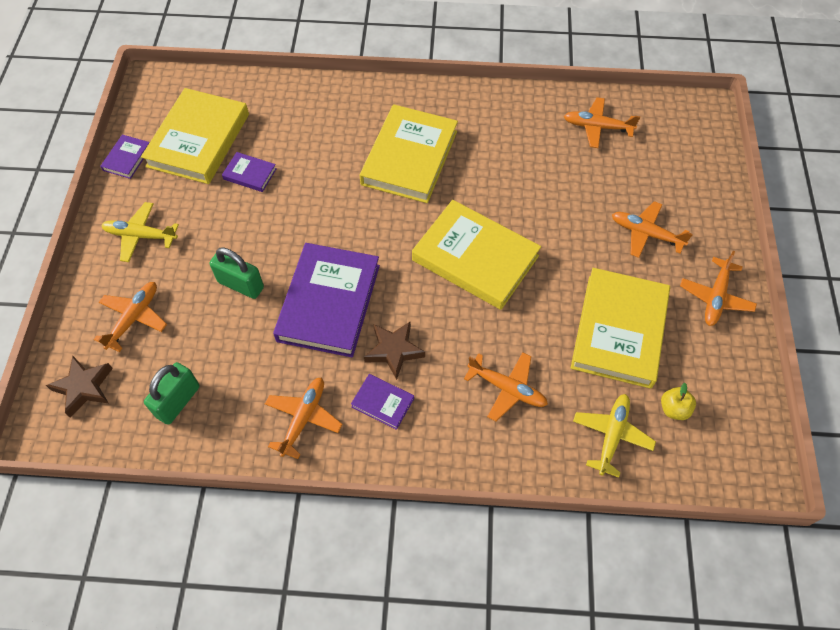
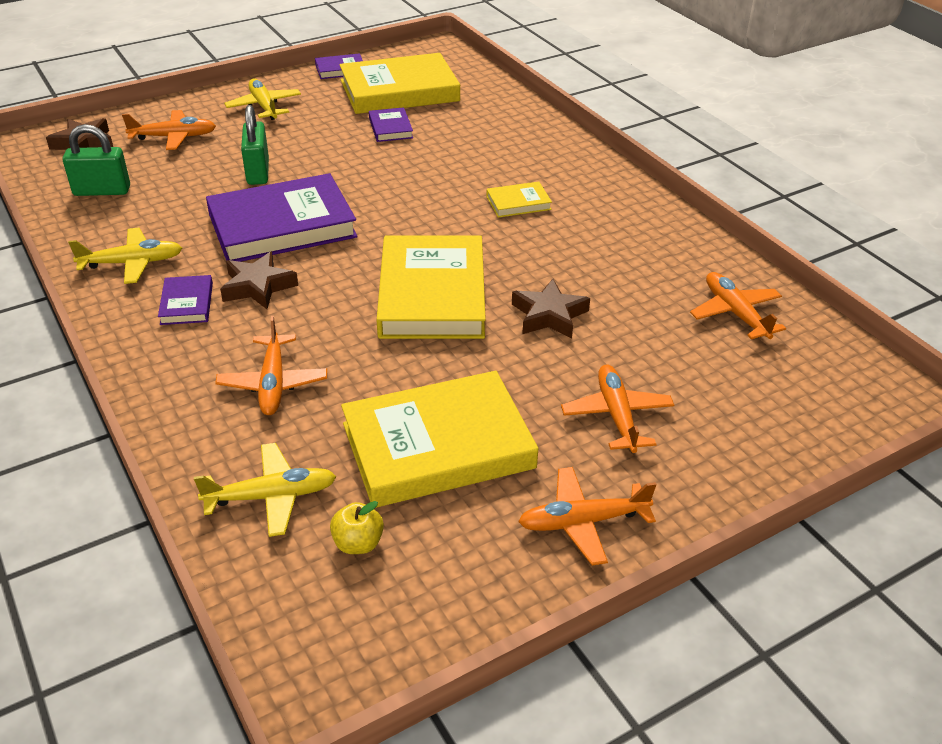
camera: 55 degrees right, 20 degrees down
orange plane [265,377,343,459] -> yellow plane [68,228,182,284]
yellow book [360,104,458,203] -> yellow book [486,181,552,218], size x0.45
none -> brown star [512,279,590,339]

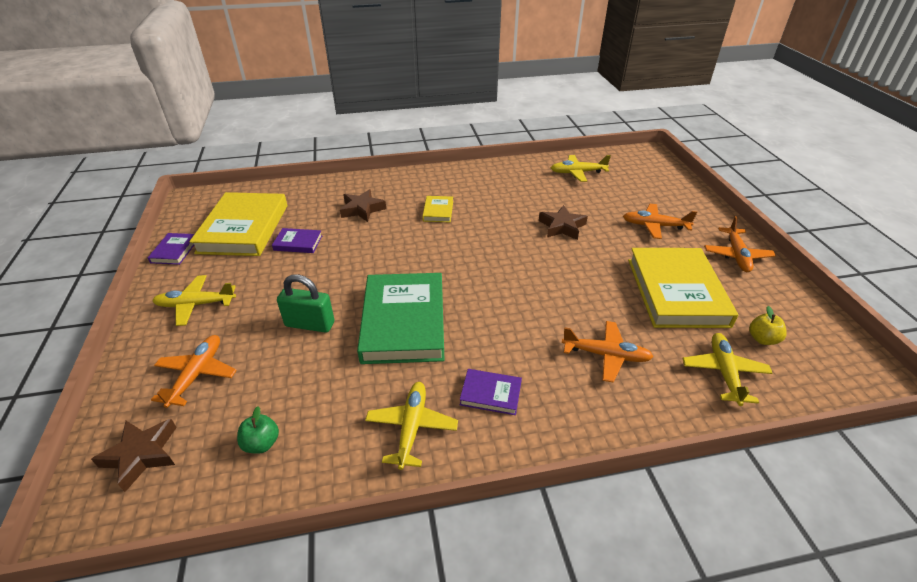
camera: 70 degrees left, 0 degrees up
green padlock [63,124,130,196] -> green apple [237,406,279,454]
purple book [206,173,358,262] -> green book [357,273,444,364]
brown star [220,252,298,309] -> brown star moved to [340,189,386,222]
yellow book [377,235,486,339] -> none
orange plane [690,272,786,339] -> yellow plane [551,155,611,182]

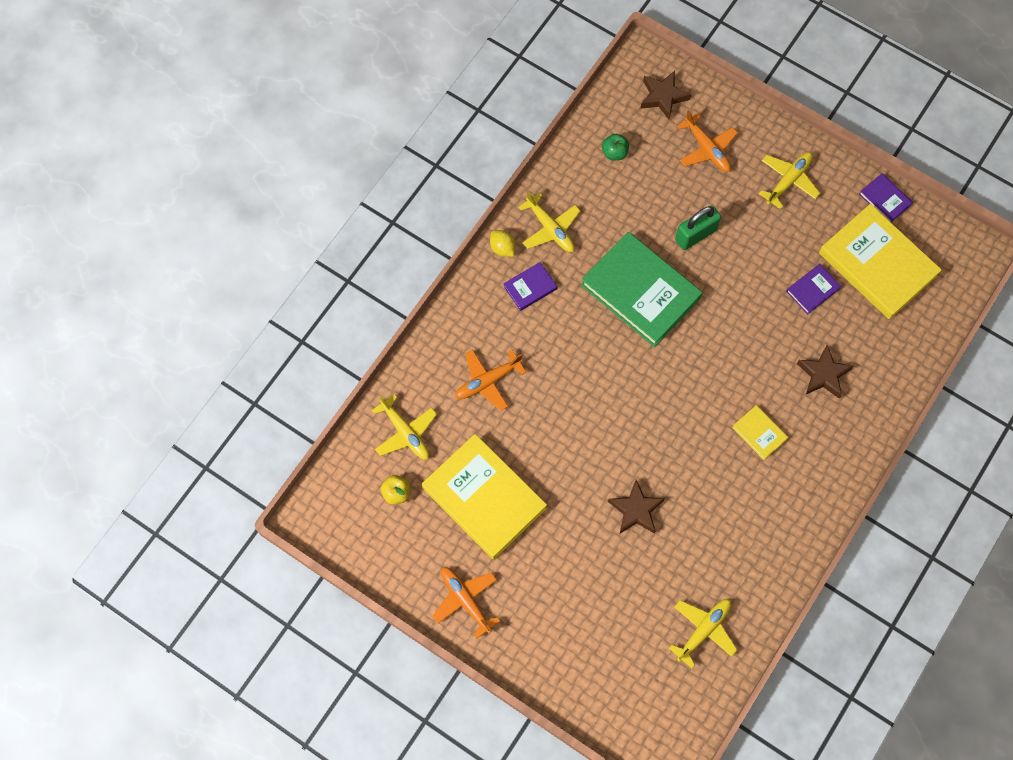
camera: 135 degrees right, 30 degrees up
orange plane [623,204,697,239] -> none
none -> yellow lemon [490,230,516,257]

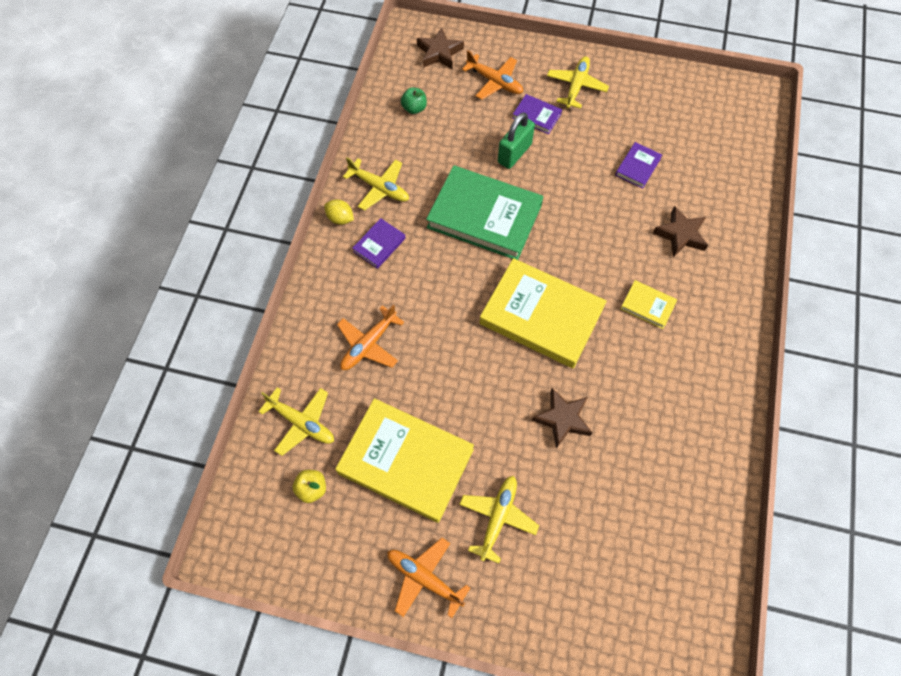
camera: 20 degrees left, 5 degrees down
yellow plane [669,599,738,668] -> yellow plane moved to [459,476,539,563]
yellow book [819,204,942,320] -> yellow book moved to [480,258,607,368]
purple book [859,173,913,222] -> purple book moved to [512,94,562,134]

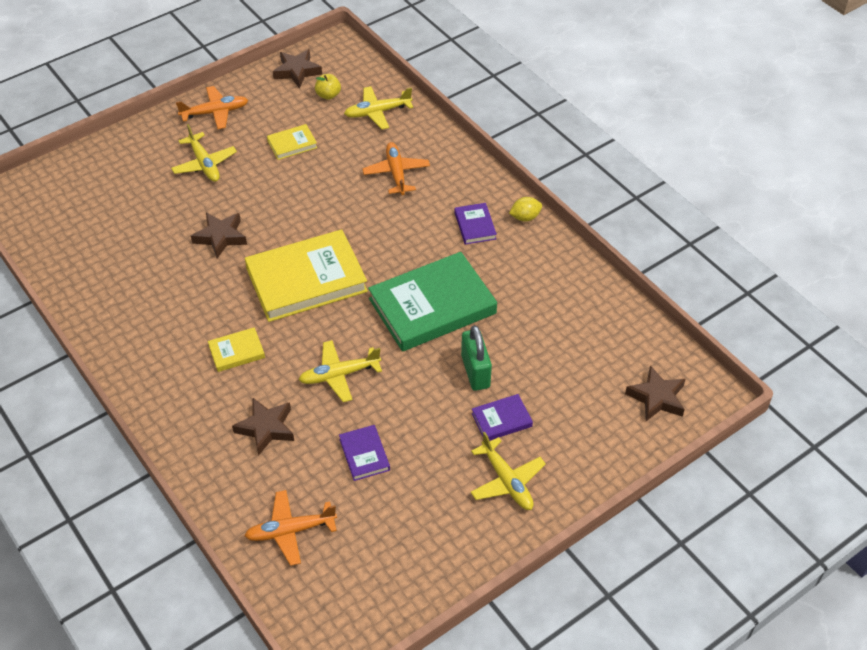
camera: 130 degrees right, 15 degrees down
yellow book [335,398,474,523] -> yellow book [267,124,318,160], size x0.45
yellow plane [343,157,409,211] -> yellow plane moved to [299,340,382,402]
green apple [401,87,427,114] -> none
orange plane [462,50,523,100] -> orange plane moved to [244,490,337,566]
none -> brown star [273,49,322,88]

